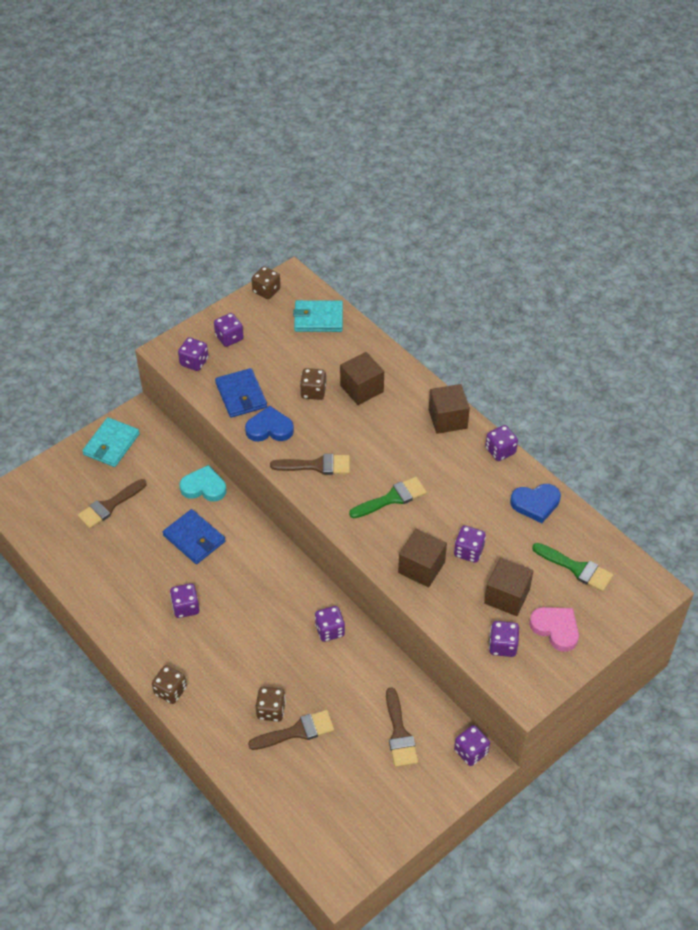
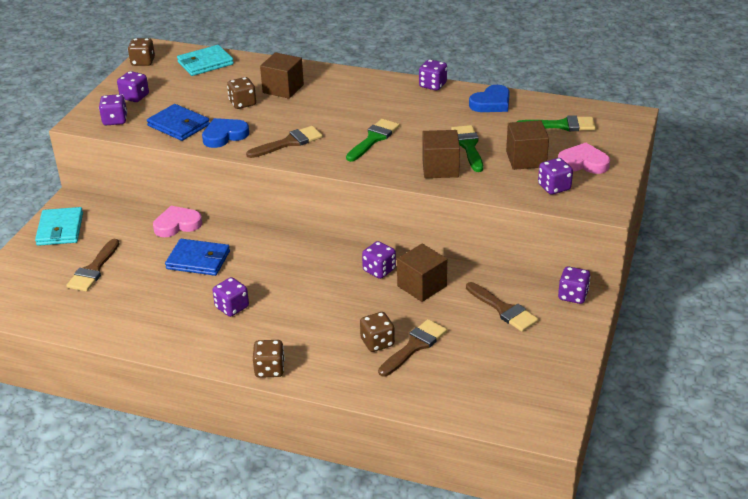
camera: 30 degrees left, 15 degrees down
turquoise heart [179,465,226,502] -> pink heart [153,206,202,237]
brown cube [429,384,470,434] -> brown cube moved to [397,244,447,302]
purple dice [454,526,486,563] -> green brush [451,125,483,172]

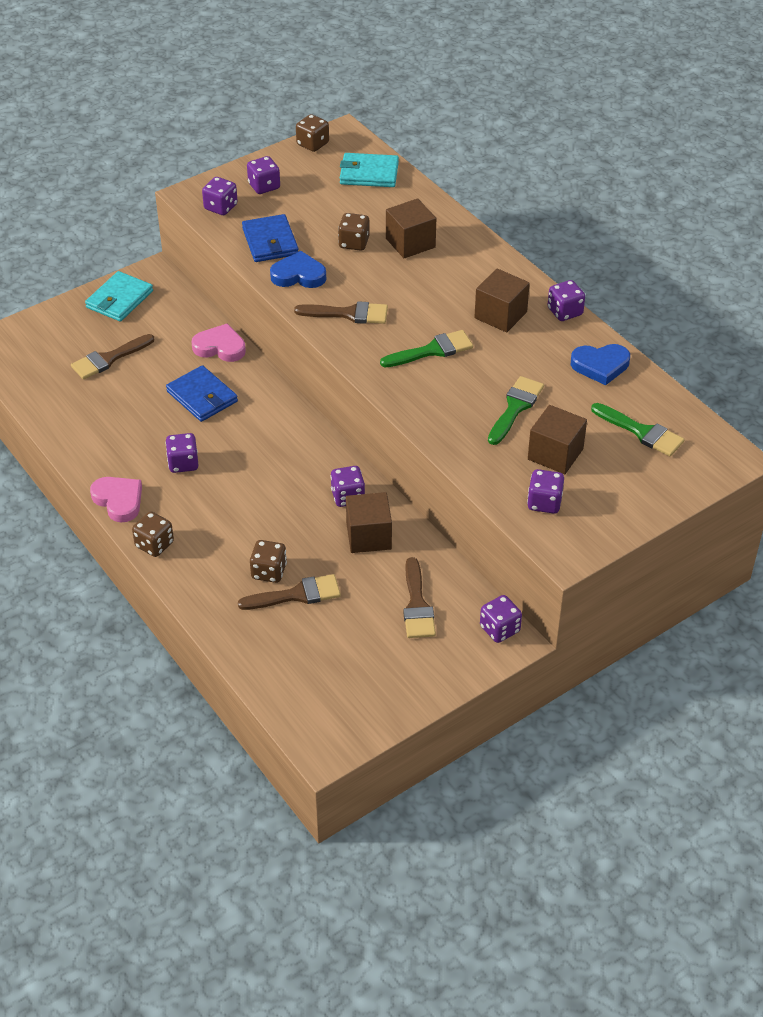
camera: 35 degrees right, 10 degrees up
brown cube [422,130,460,178] -> brown cube moved to [474,268,530,332]
pink heart [558,143,610,174] -> pink heart moved to [90,477,142,523]

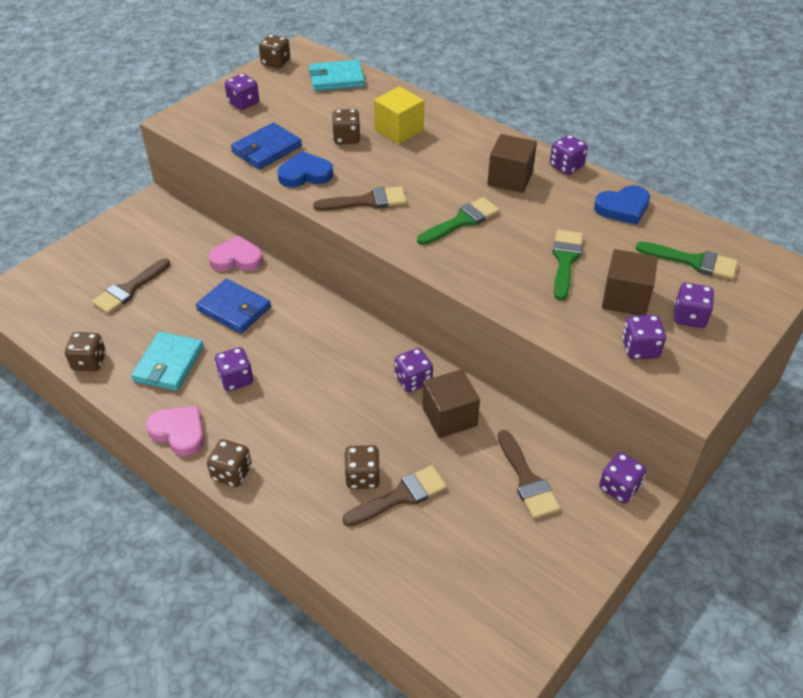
camera: 15 degrees left, 0 degrees up
turquoise wallet [85,271,153,322] -> turquoise wallet moved to [131,331,204,391]
purple dice [202,177,238,215] -> purple dice moved to [674,283,714,328]
blue wallet [242,214,299,262] -> blue wallet turned 75 degrees clockwise [231,122,302,169]
brown cube [386,198,436,258] -> yellow cube [374,86,424,144]
none -> brown dice [65,332,106,372]

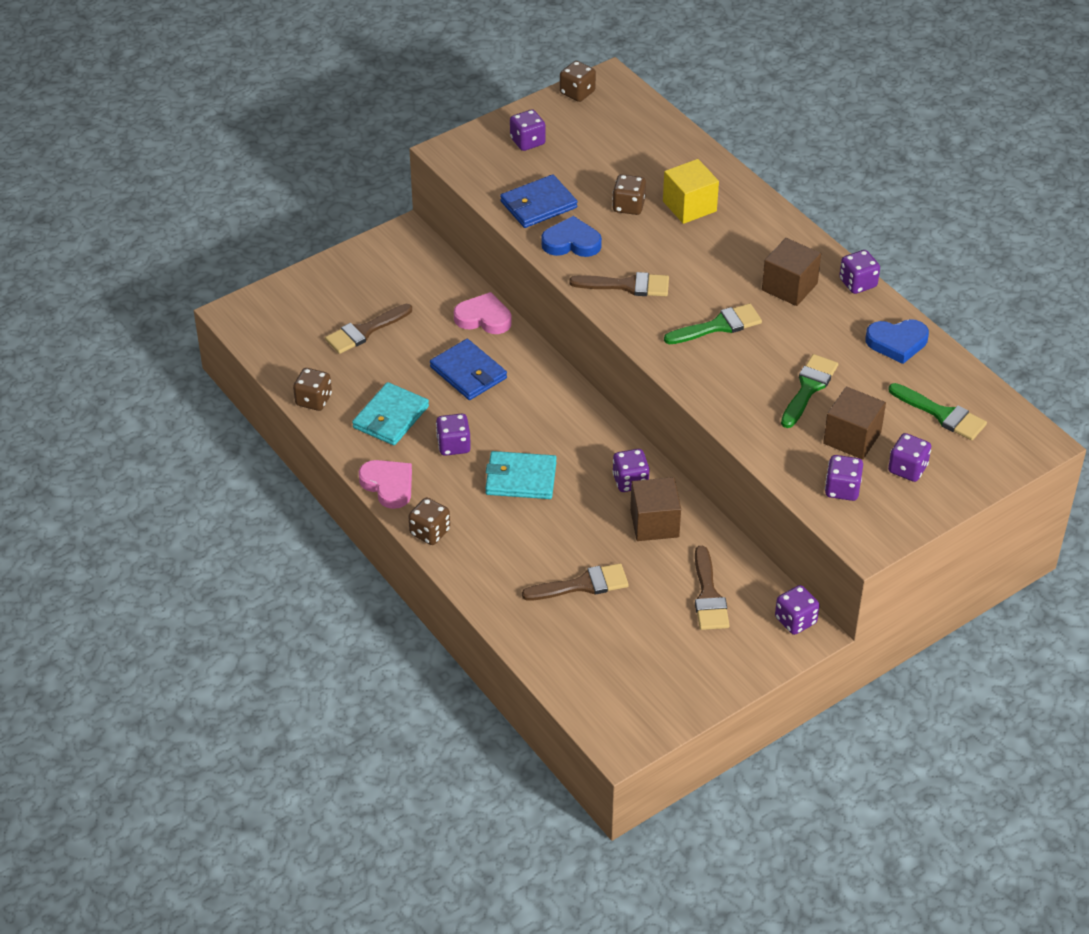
camera: 15 degrees right, 0 degrees up
turquoise wallet [309,60,365,91] -> turquoise wallet moved to [485,451,556,499]
brown dice [345,445,380,489] -> none

